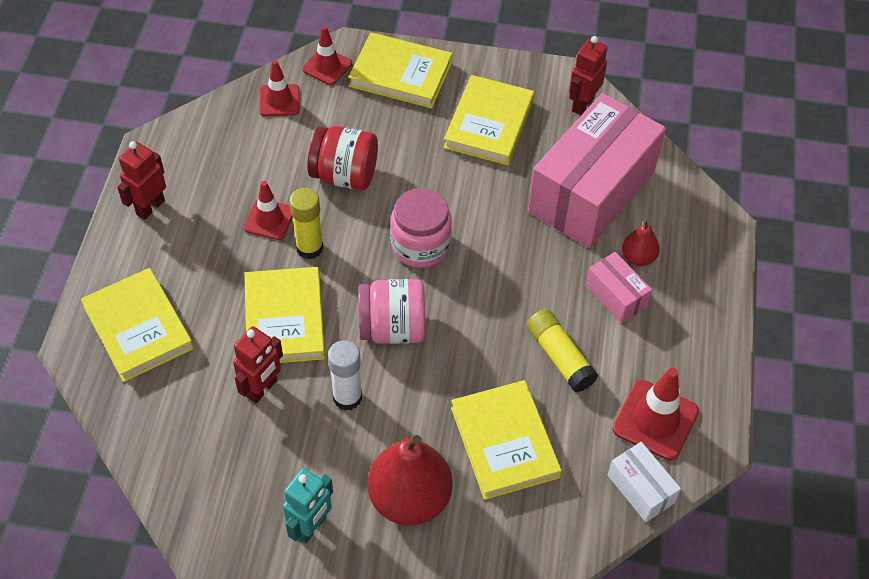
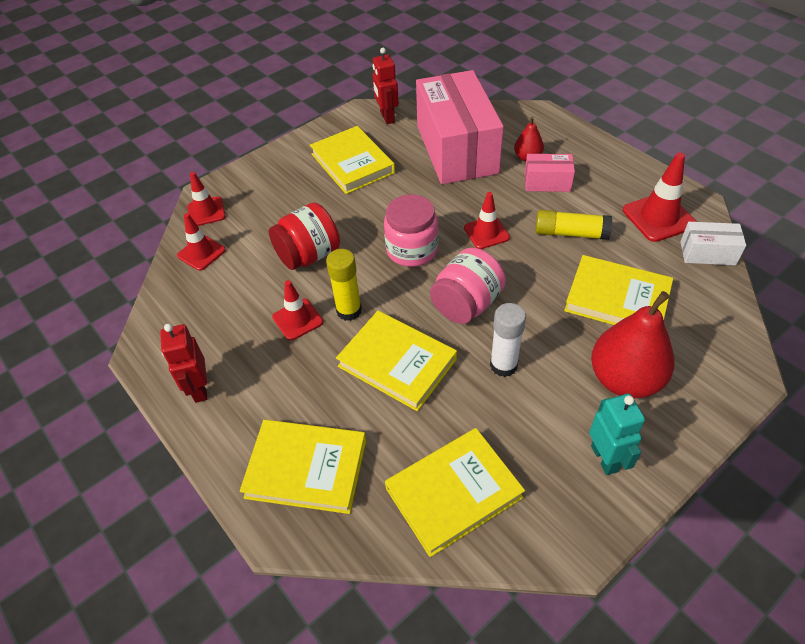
camera: 45 degrees left, 5 degrees down
red robot [233,326,283,403] -> none
yellow book [348,32,453,108] -> yellow book moved to [385,428,525,557]
none -> red traffic cone [464,192,510,249]

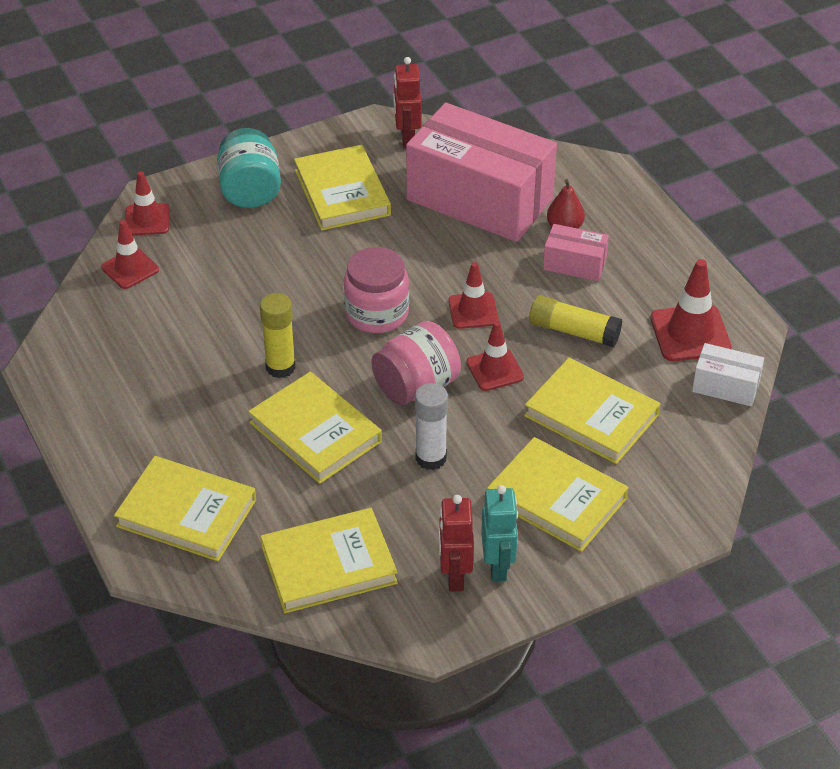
camera: 10 degrees right, 5 degrees down
red robot [160,324,207,403] -> red robot moved to [439,495,474,592]
red jar [269,202,340,270] -> none
red traffic cone [272,280,323,341] -> red traffic cone moved to [466,321,524,391]
pink box [416,70,504,184] -> pink box turned 60 degrees counterclockwise [406,103,557,242]
red pear [591,291,675,398] -> yellow book [487,437,629,552]
none -> turquoise jar [217,128,281,208]

